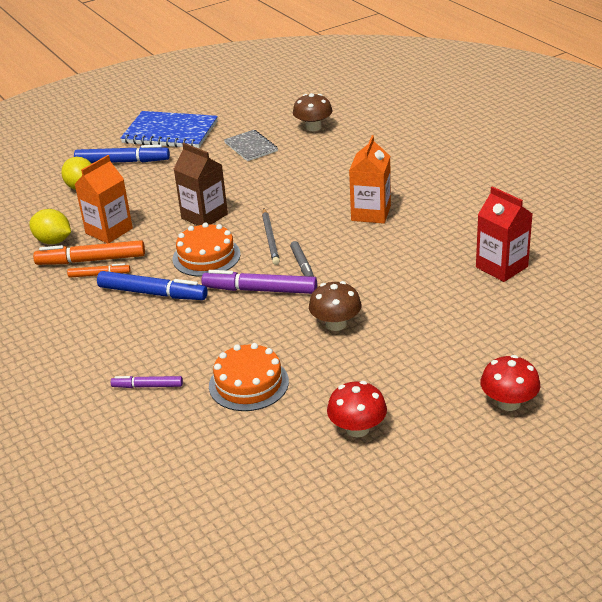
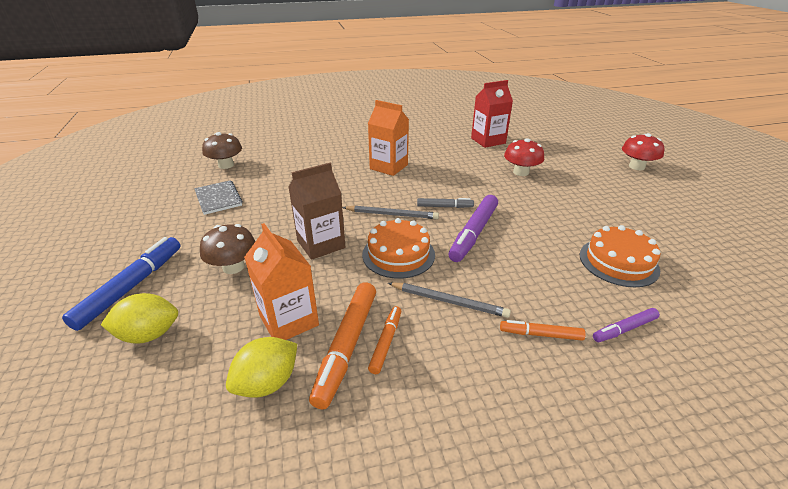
camera: 75 degrees left, 0 degrees up
blue marker [97,271,207,300] -> grey pencil [388,282,511,318]
purple marker [111,376,183,388] -> purple marker turned 45 degrees clockwise [593,308,660,342]
blue notebook [120,111,218,148] -> none
grey notebook [224,130,278,161] -> grey notebook turned 75 degrees clockwise [194,180,243,215]
brown mushroom [309,281,362,331] -> brown mushroom moved to [200,224,256,274]
red mushroom [327,381,387,437] -> red mushroom moved to [504,138,544,176]
none -> orange marker [500,320,586,341]

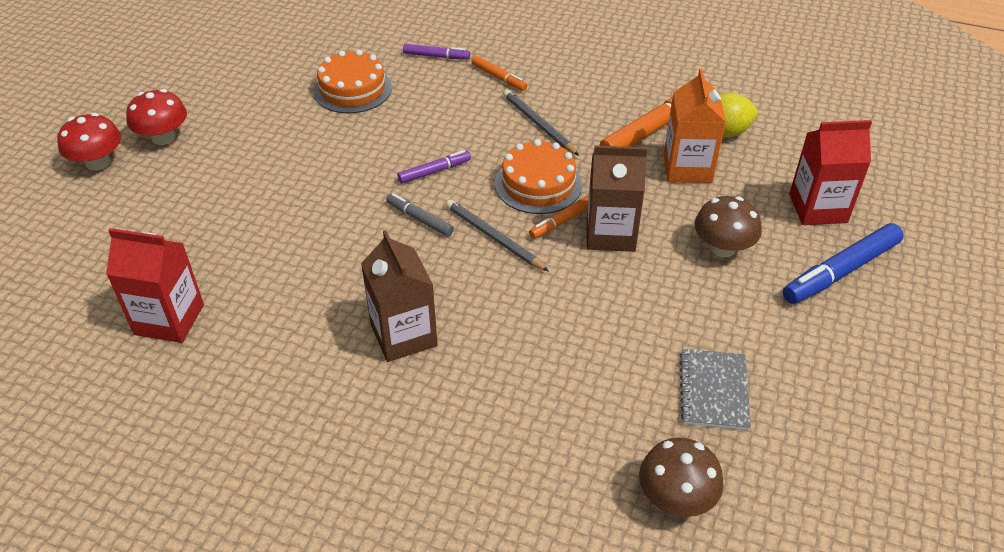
camera: 145 degrees left, 10 degrees up
yellow lemon [101,293,178,344] -> red carton [789,120,872,225]
orange carton [368,100,409,176] -> brown carton [361,230,438,362]
orange marker [368,306,401,374] -> orange marker moved to [529,195,589,239]
purple marker [448,195,498,262] -> purple marker [398,150,471,184], size x0.56
red mushroom [504,138,544,176] -> red mushroom moved to [126,89,187,145]

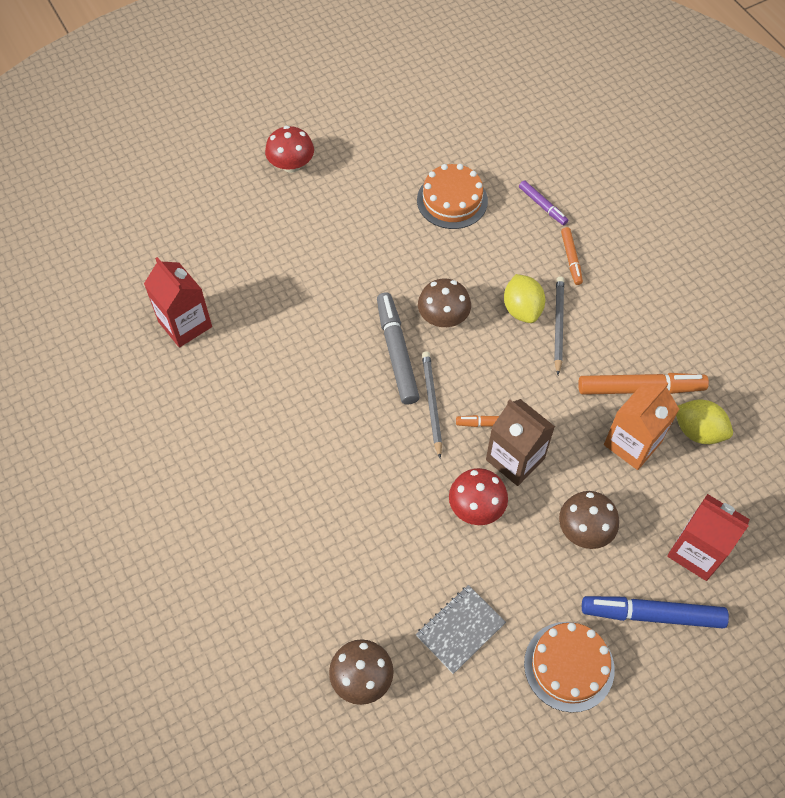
camera: 40 degrees right, 15 degrees up
red mushroom [57,113,121,171] -> red mushroom moved to [449,468,508,525]
brown carton [361,230,438,362] -> none
grey marker [386,193,454,237] -> grey marker [377,292,419,405], size x1.80
purple marker [398,150,471,184] -> brown mushroom [418,279,471,327]
orange cake [495,139,582,214] -> orange cake moved to [524,622,615,713]
none -> yellow lemon [504,274,545,323]

